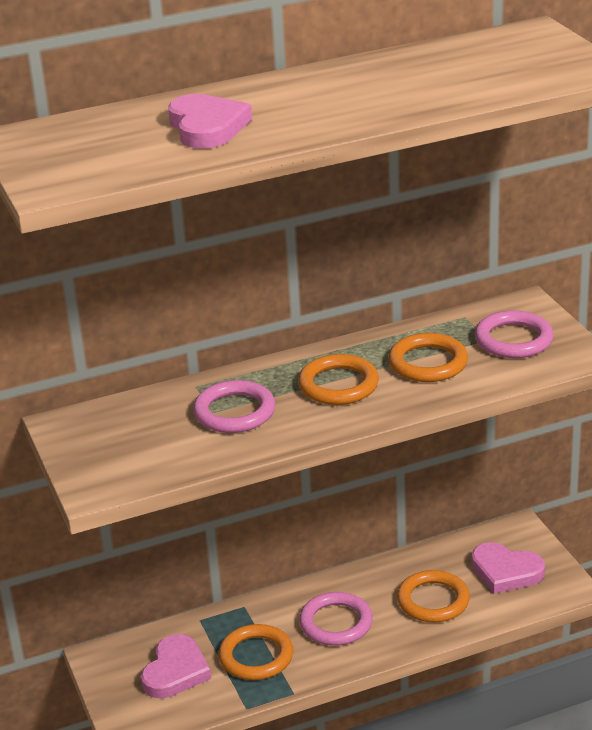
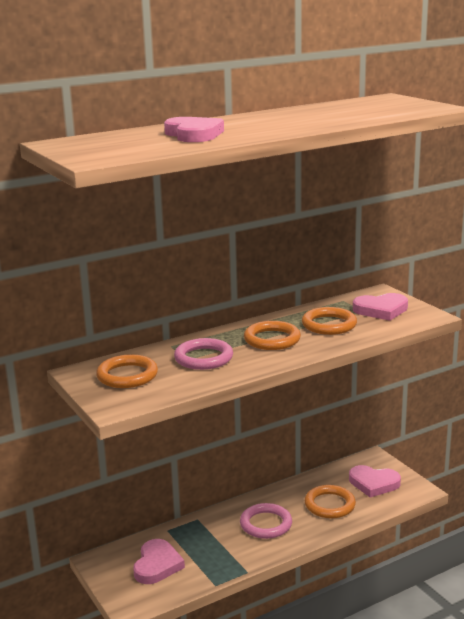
camera: 10 degrees left, 10 degrees down
orange ring [219,624,293,680] -> orange ring moved to [96,354,158,388]
pink ring [475,310,554,358] -> pink heart [353,293,408,321]

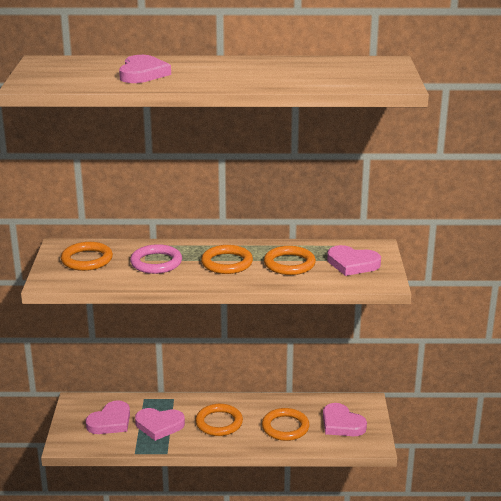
camera: 30 degrees right, 5 degrees up
pink ring [240,503,292,539] -> orange ring [195,404,243,436]
none -> pink heart [135,408,185,441]

